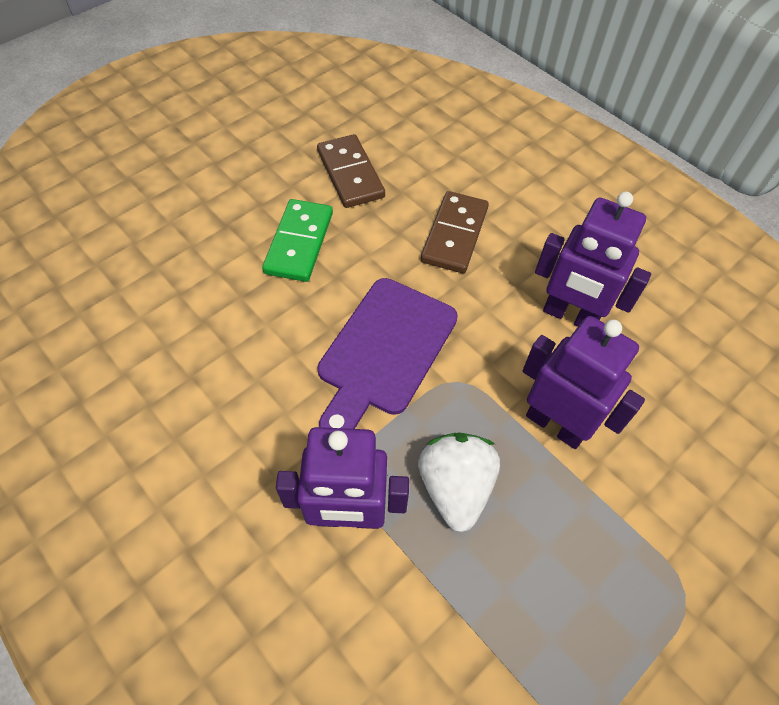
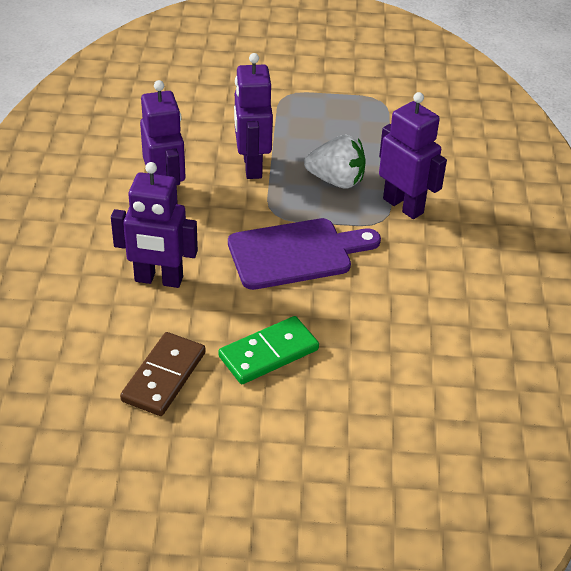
camera: 135 degrees left, 15 degrees down
white strawberry [418,432,500,532] -> white strawberry turned 120 degrees counterclockwise [304,135,366,189]
brown domino [421,191,489,273] -> purple robot [111,162,198,288]

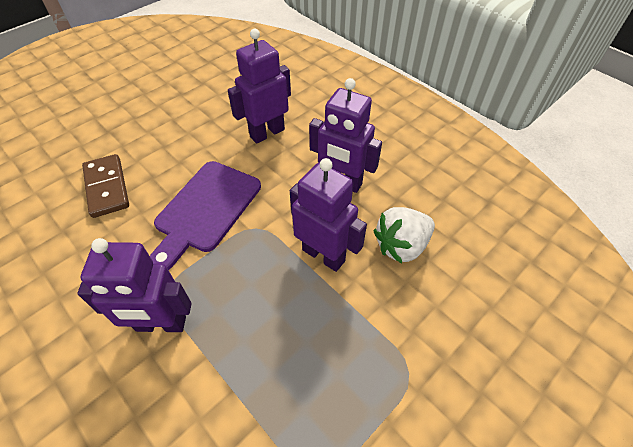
camera: 135 degrees right, 10 degrees up
brown domino [120,332,206,416] -> brown domino moved to [82,154,129,218]
green domino [218,316,319,384] -> none
white strawberry [304,135,366,189] -> white strawberry moved to [373,207,435,264]

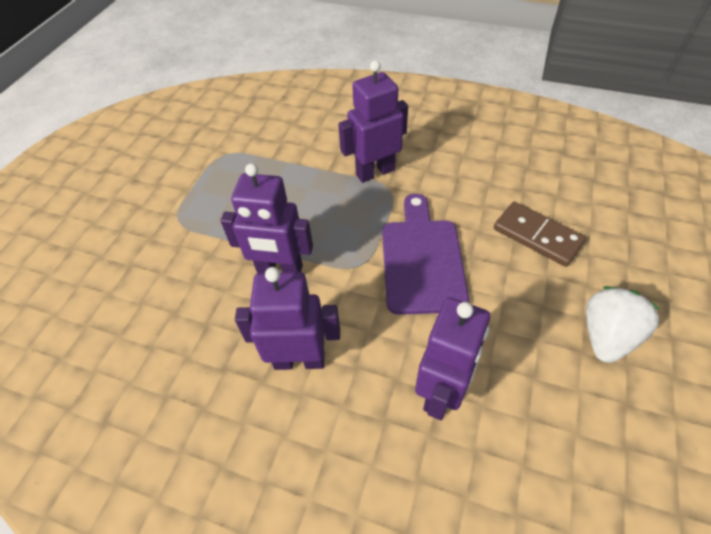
camera: 155 degrees right, 0 degrees up
white strawberry [373,207,435,264] -> white strawberry moved to [586,286,661,363]

